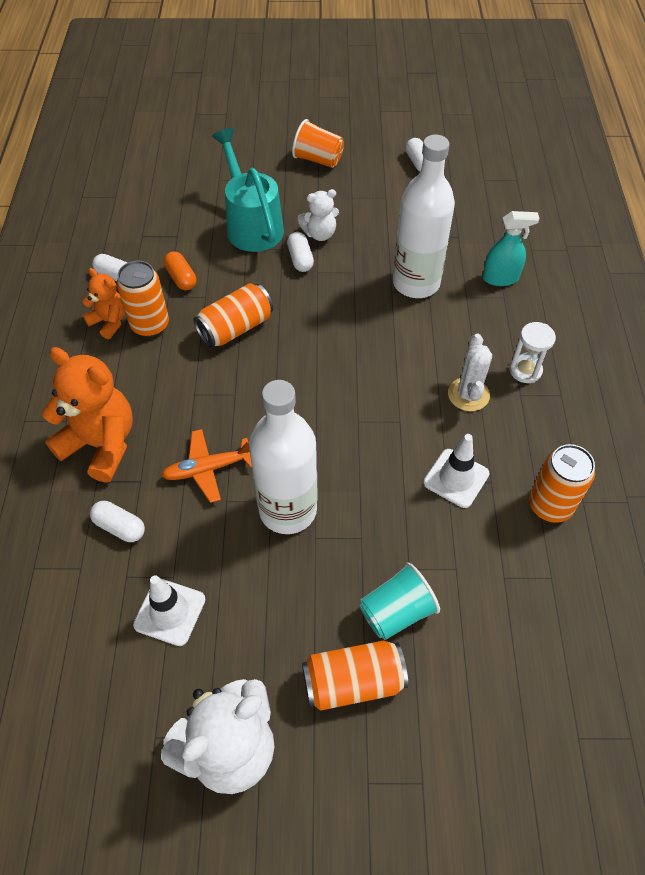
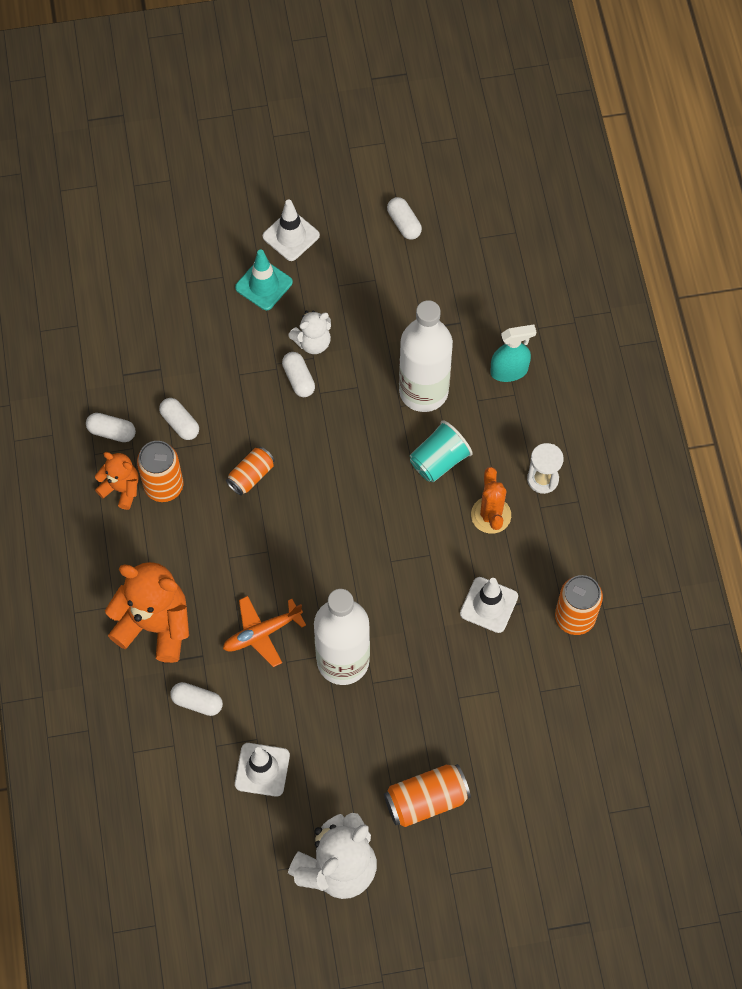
camera: 10 degrees left, 10 degrees up
orange capsule [164,251,196,290] -> white capsule [159,398,199,440]
orange can [193,283,273,348] -> orange can [226,447,275,495], size x0.66
turquoise watering can [212,128,284,252] -> none
orange cup [292,119,344,168] -> white traffic cone [263,199,320,261]
turquoise cup [360,563,440,640] -> turquoise cup moved to [410,420,473,482]
white cactus [448,334,492,411] -> orange cactus [471,467,511,534]
none -> turquoise traffic cone [235,250,293,310]

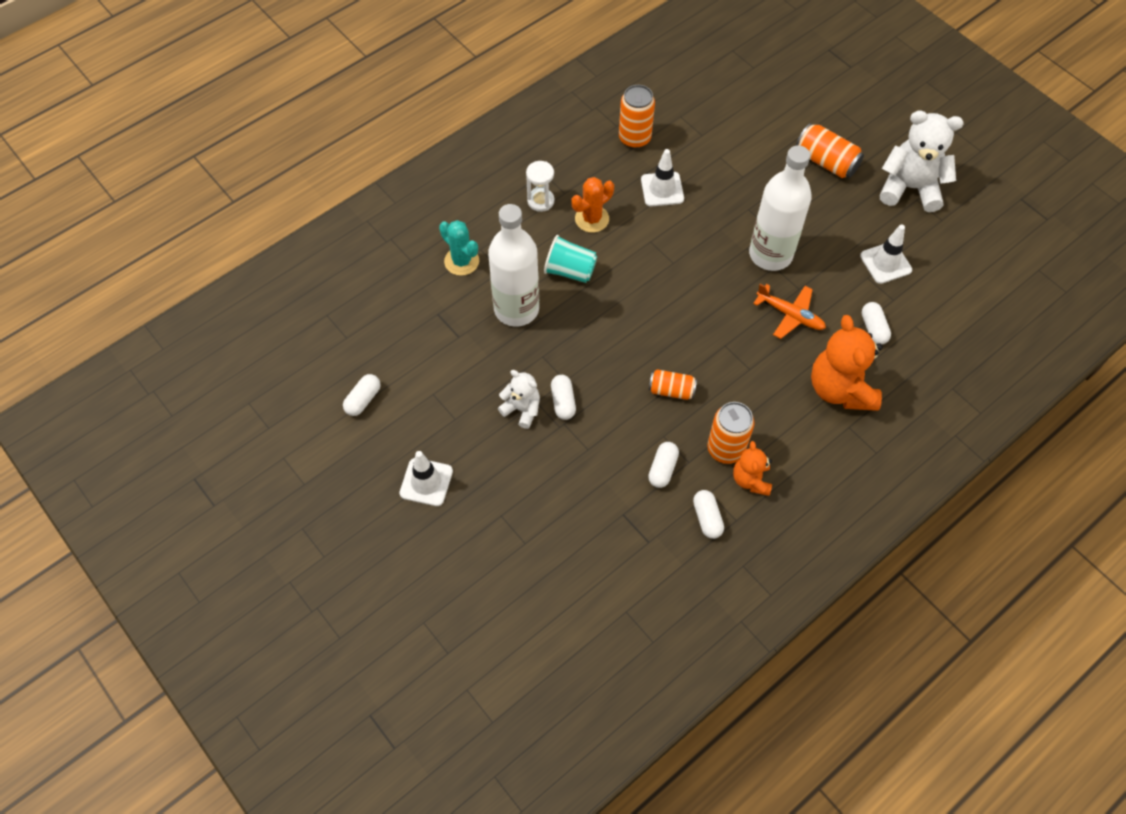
camera: 120 degrees left, 5 degrees down
turquoise traffic cone [235,250,293,310] -> none
white capsule [282,352,315,397] -> white capsule turned 45 degrees counterclockwise [551,375,576,420]
turquoise spray bottle [490,324,536,382] -> turquoise cactus [439,220,479,276]

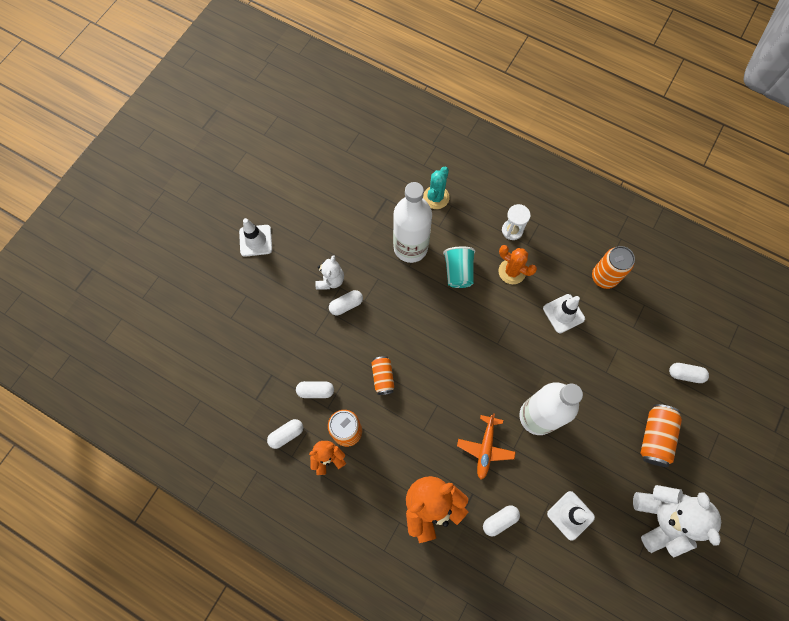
camera: 70 degrees right, 10 degrees up
white capsule [343,374,381,416] -> white capsule moved to [669,363,709,383]

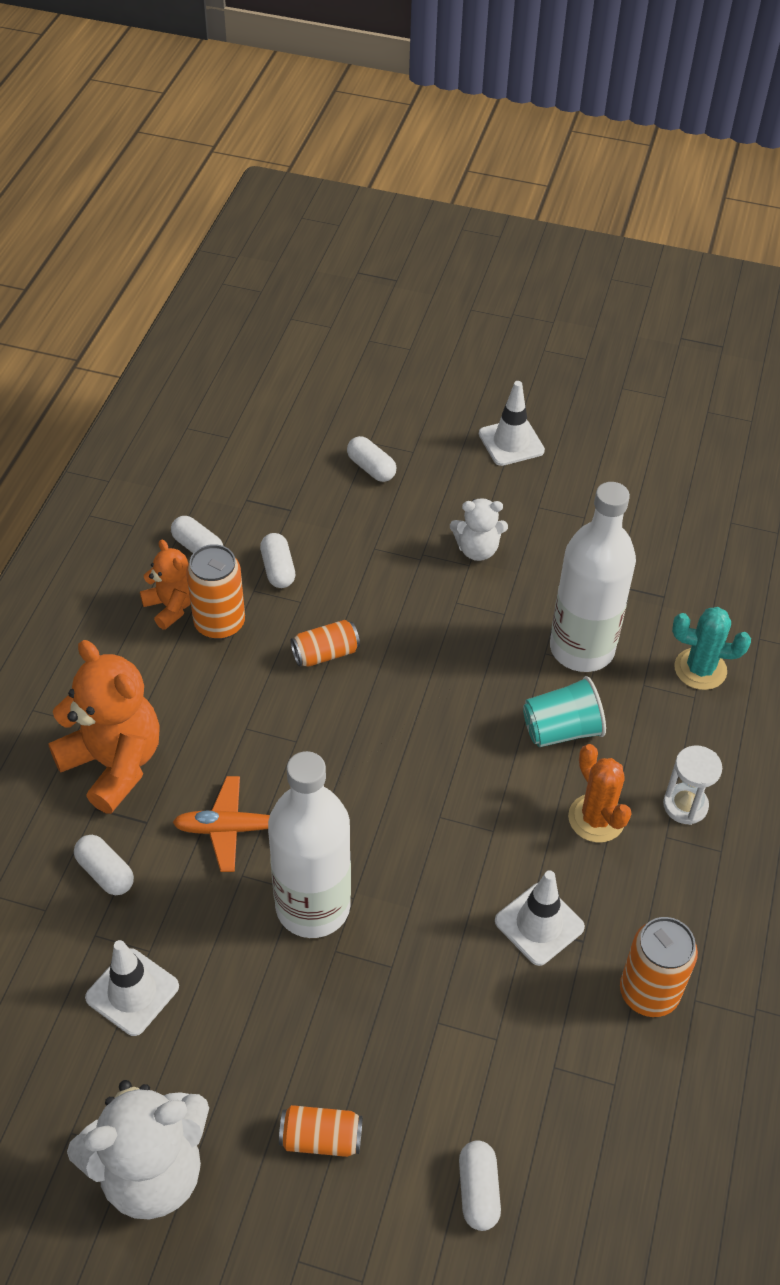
camera: 75 degrees right, 20 degrees down
white capsule [329,290,363,315] -> white capsule moved to [347,436,396,482]
orange cactus [498,245,537,284] -> orange cactus turned 45 degrees counterclockwise [568,744,632,843]
orange can [640,404,682,467] -> orange can [279,1105,363,1157], size x0.66

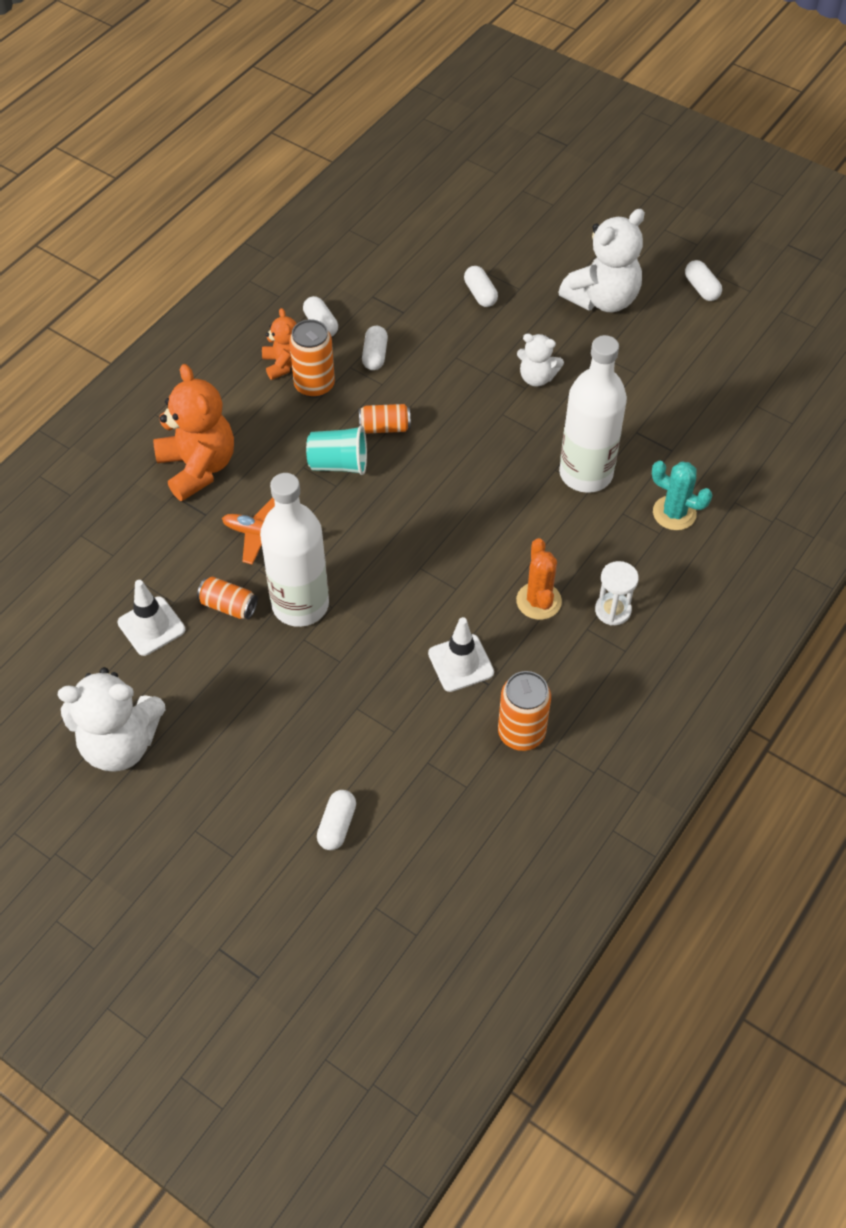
camera: 20 degrees right, 5 degrees up
white capsule [74,835,134,895] -> white capsule moved to [685,260,722,301]
orange can [279,1105,363,1157] -> orange can moved to [197,576,258,619]
white traffic cone [479,381,545,466] -> white teddy bear [558,209,645,312]
turquoise cup [523,676,606,747] -> turquoise cup moved to [306,425,367,475]

